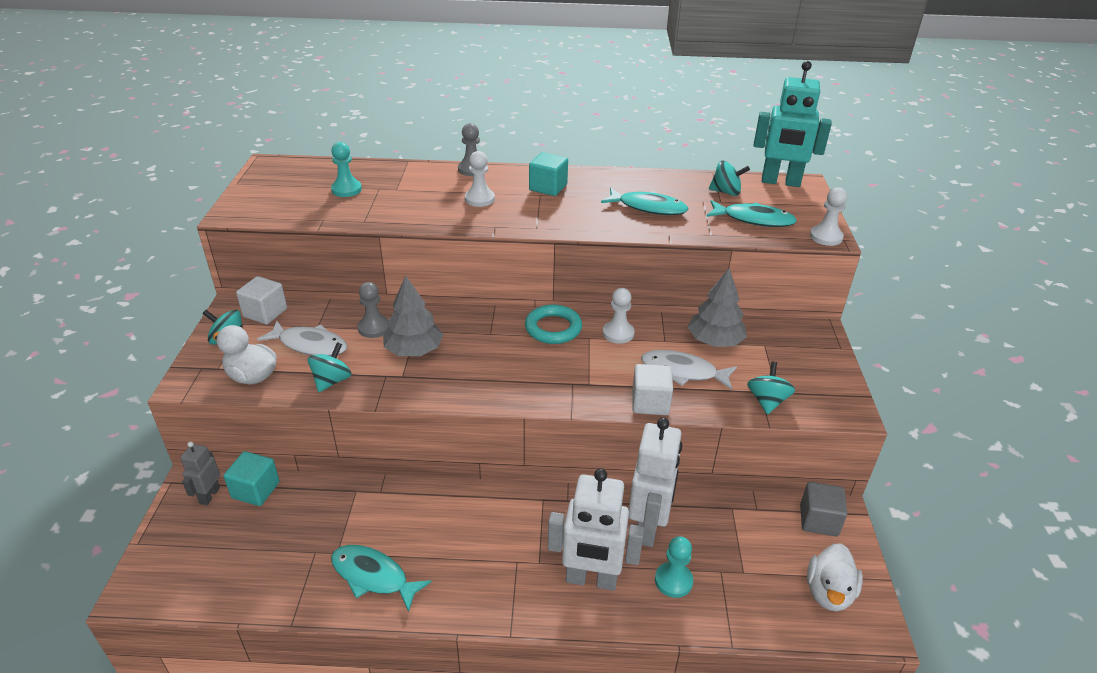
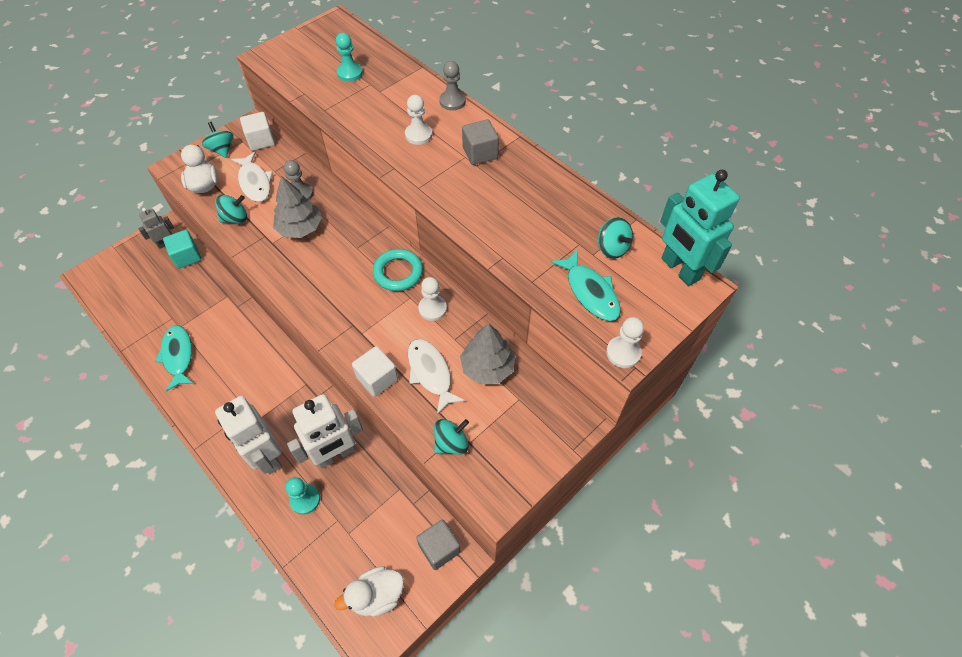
camera: 45 degrees right, 20 degrees up
turquoise cube [529,152,568,196] -> grey cube [462,119,499,165]
turquoise fish [601,188,688,215] -> none

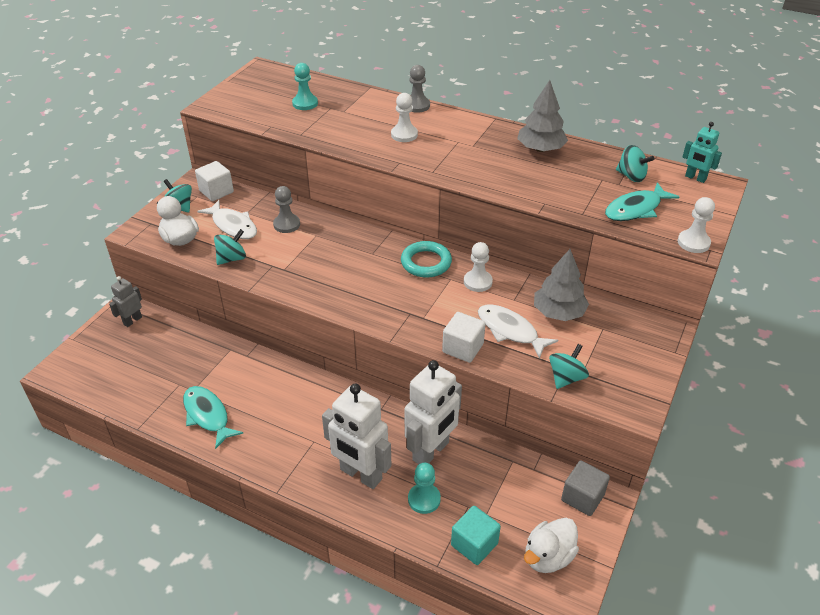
camera: 20 degrees left, 15 degrees down
turquoise cube [163,230,201,269] -> turquoise cube moved to [451,506,501,565]
grey tree [273,176,322,238] -> grey tree moved to [517,80,568,152]
grey cube [462,119,499,165] -> none
turquoise fish [551,249,621,321] -> turquoise fish turned 105 degrees clockwise [605,182,679,221]
turquoise robot [660,170,740,286] -> turquoise robot [683,122,722,183], size x0.52

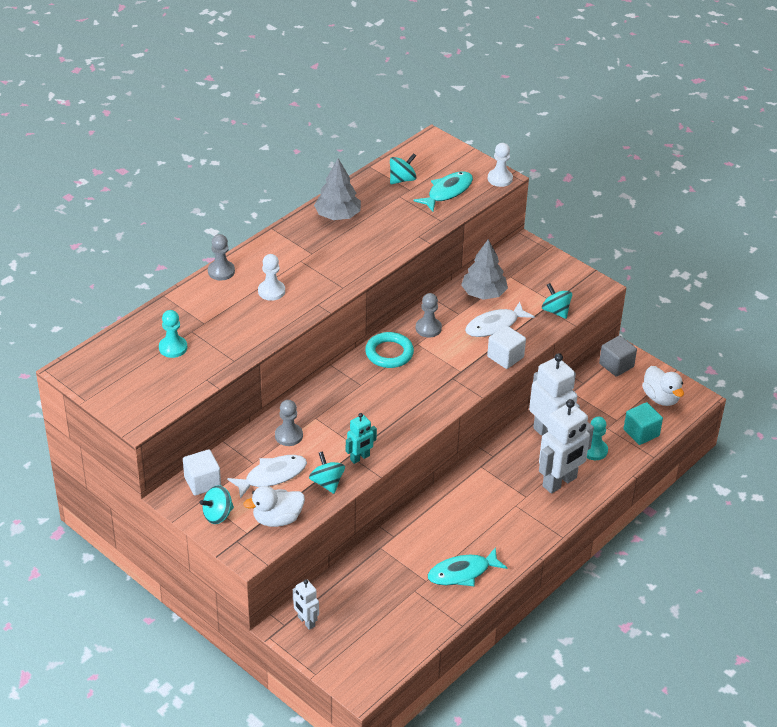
camera: 75 degrees left, 0 degrees up
grey robot [109,276,142,327] -> white robot [293,579,319,630]
white pawn [464,242,493,292] -> grey pawn [416,293,442,338]
turquoise fish [605,182,679,221] -> turquoise fish turned 120 degrees counterclockwise [414,171,473,212]
turquoise robot [683,122,722,183] -> turquoise robot moved to [346,413,377,464]

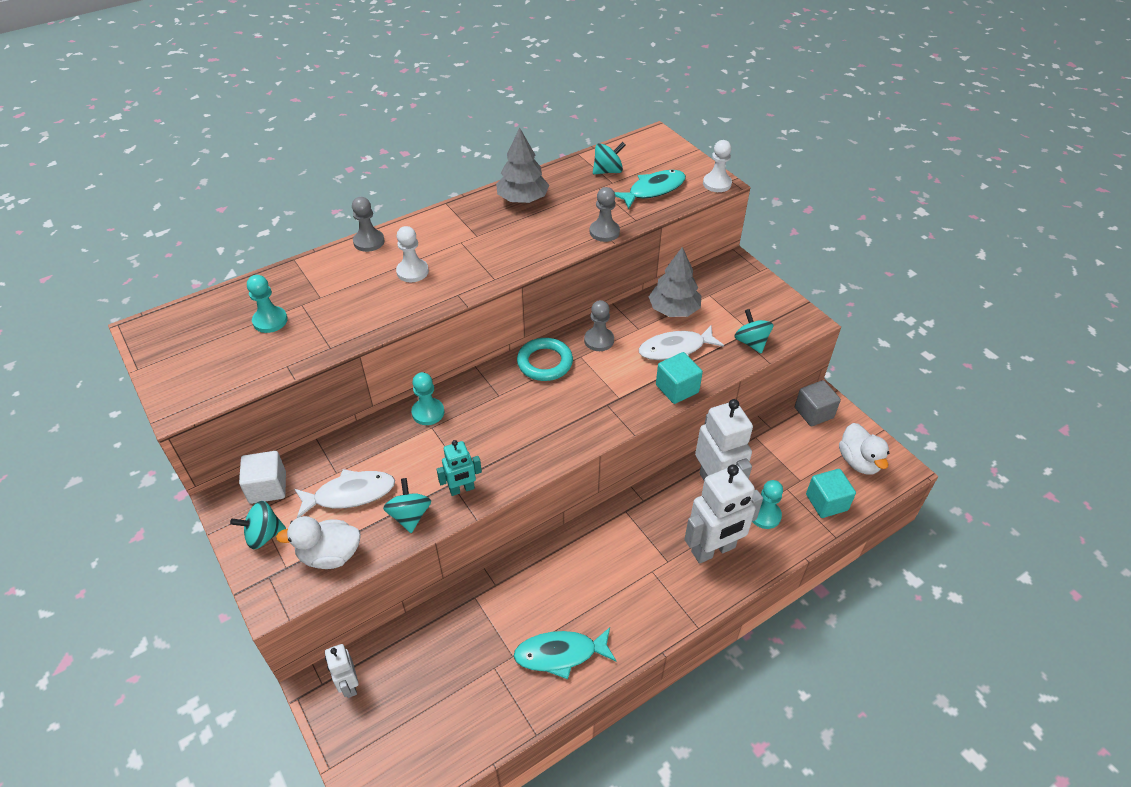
camera: 15 degrees right, 5 degrees up
grey pawn [275,400,303,446] -> grey pawn moved to [590,187,620,242]
white cube [487,325,526,369] -> turquoise cube [656,352,703,404]
none -> turquoise pawn [411,372,444,425]

